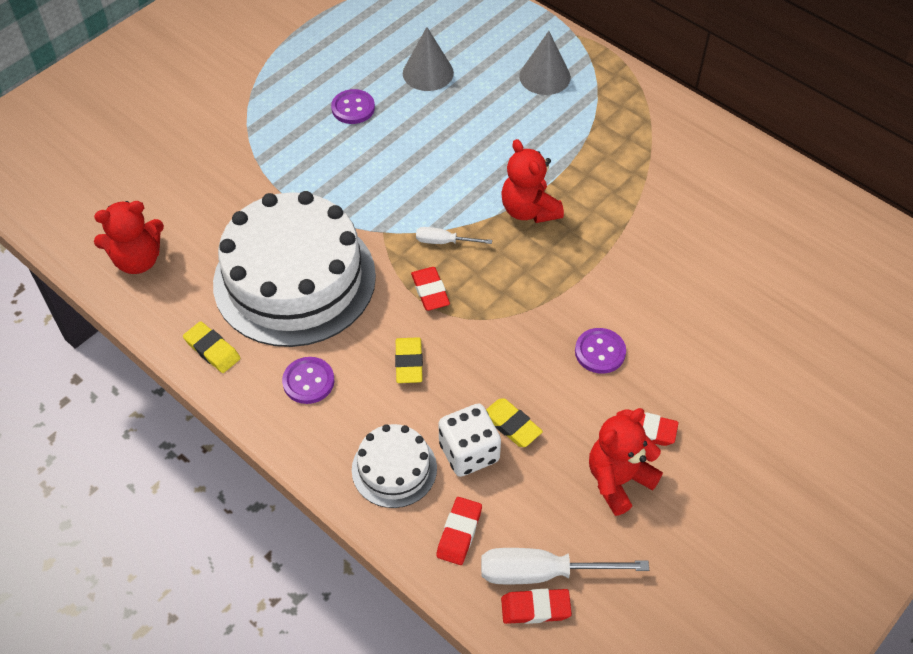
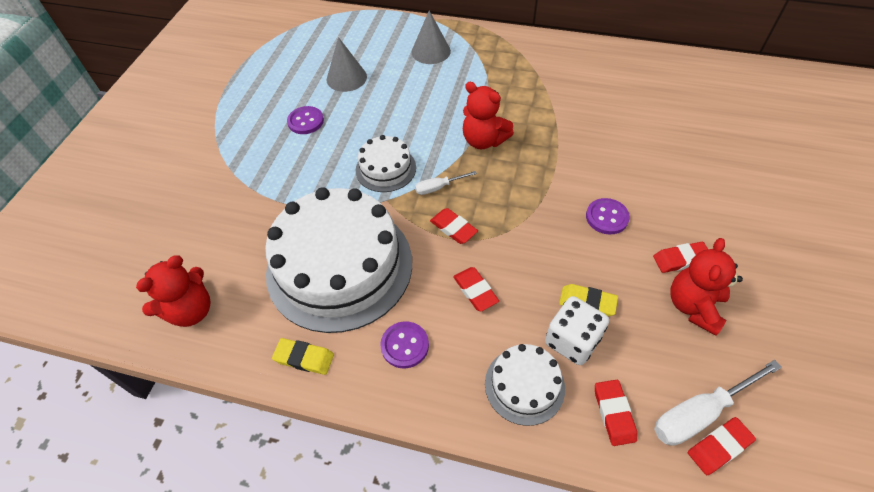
camera: 25 degrees left, 0 degrees up
yellow eraser [395,337,423,383] -> red eraser [453,267,499,312]
none -> white cake [356,135,416,192]

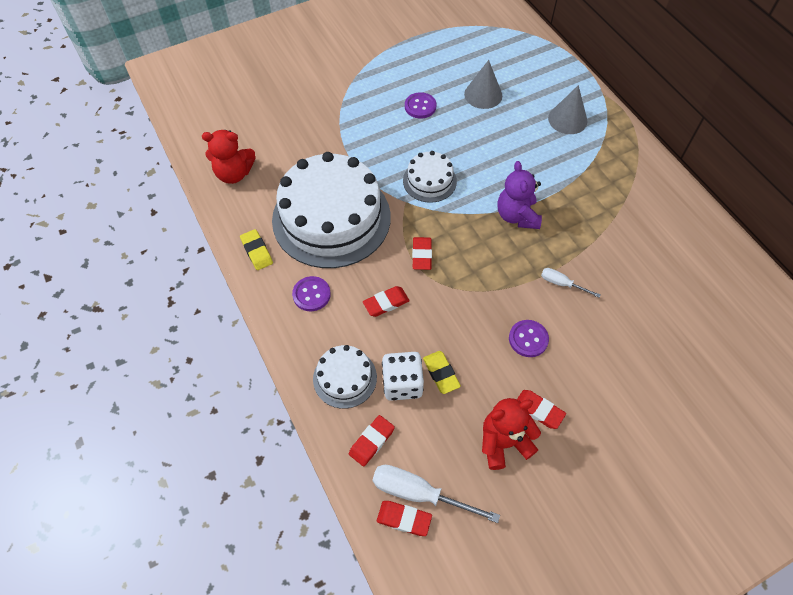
camera: 45 degrees right, 5 degrees up
white screwdriver [415,171,477,195] -> white screwdriver moved to [541,268,600,298]
red eraser [453,267,499,312] -> red eraser turned 45 degrees clockwise [363,286,410,317]
red teddy bear [463,82,514,149] -> purple teddy bear [497,161,542,229]

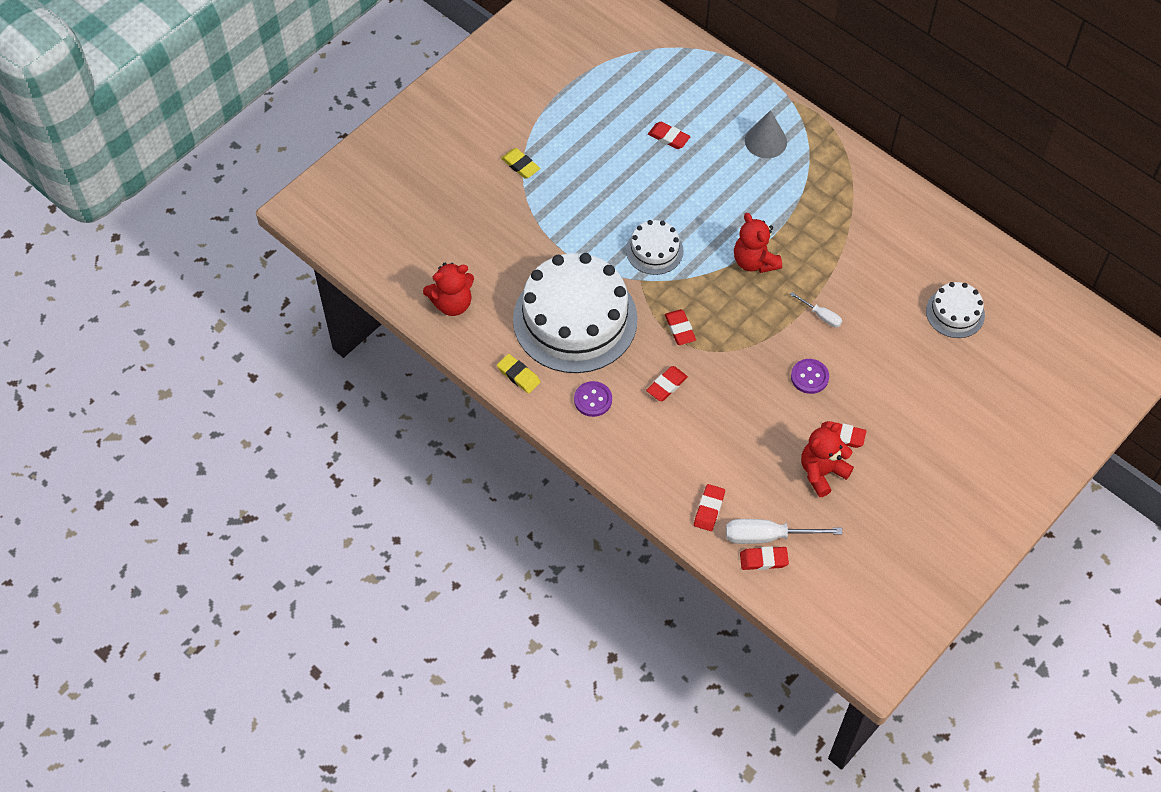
camera: 20 degrees left, 0 degrees up
white cake [313,345,377,409] -> white cake moved to [926,282,985,338]
white dice [382,352,424,401] -> none
purple button [405,92,437,119] -> none
yellow eraser [423,351,461,394] -> yellow eraser moved to [501,148,540,179]
grey cone [464,60,502,109] -> red eraser [648,122,691,149]
purple teddy bear [497,161,542,229] -> red teddy bear [734,213,782,273]
white screwdriver [541,268,600,298] -> white screwdriver turned 150 degrees counterclockwise [790,292,842,327]

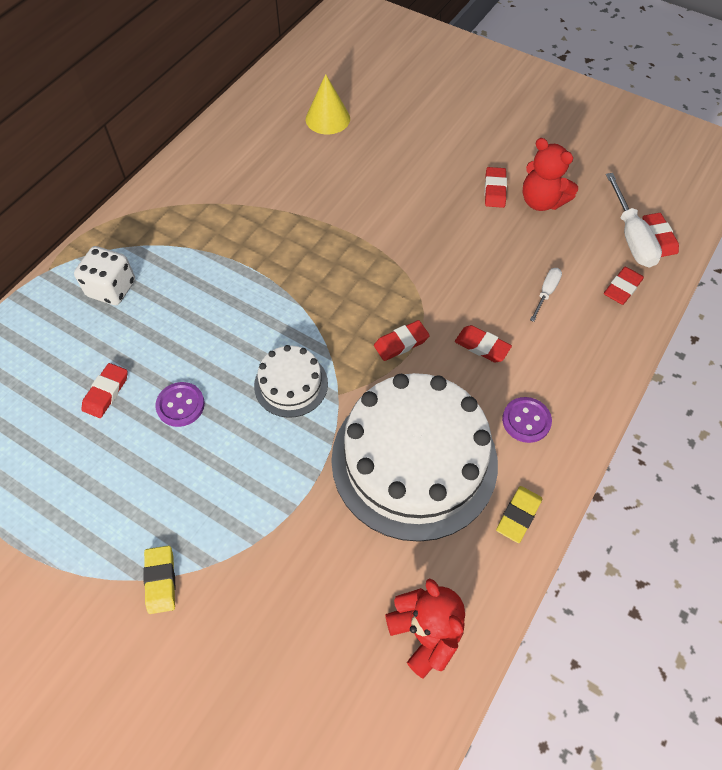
camera: 100 degrees left, 0 degrees up
yellow eraser [501,148,540,179] -> yellow eraser turned 45 degrees counterclockwise [143,546,176,614]
red eraser [694,484,725,531] -> red eraser turned 60 degrees counterclockwise [604,267,644,305]
red teddy bear [734,213,782,273] -> none
grey cone [745,110,787,158] -> white dice [74,246,135,305]
white screwdriver [790,292,842,327] -> white screwdriver moved to [530,268,562,322]
purple button [791,359,829,394] -> purple button moved to [155,382,205,427]
white cake [926,282,985,338] -> yellow cone [306,74,350,134]

